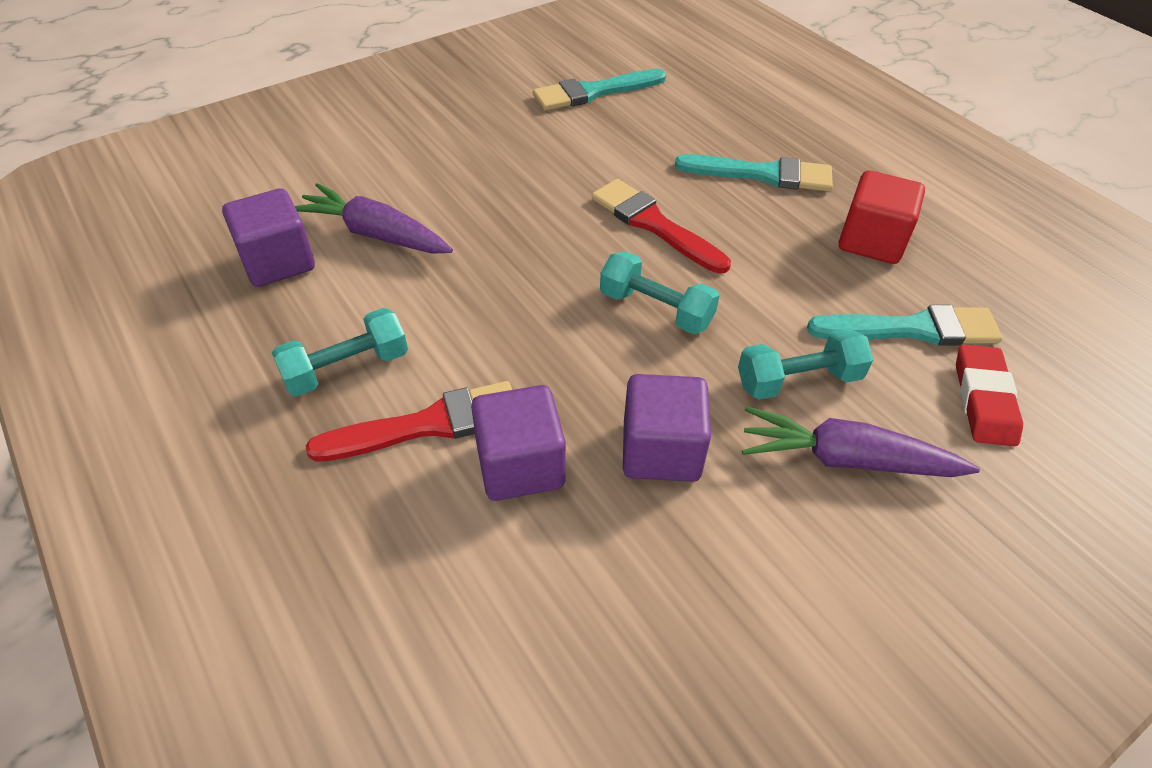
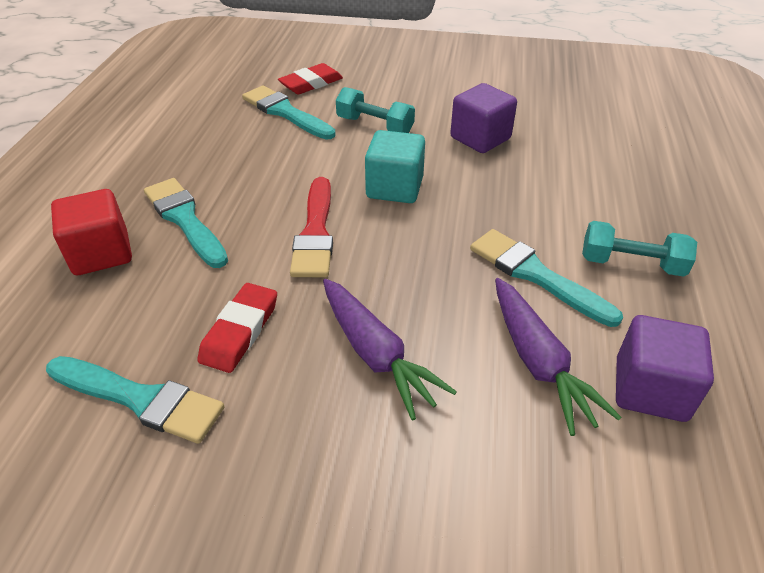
camera: 135 degrees left, 5 degrees down
red brush [306,381,512,462] -> none
purple cube [471,385,566,501] -> none
turquoise dumbbell [600,251,720,334] -> turquoise cube [365,130,425,203]
purple carrot [742,406,980,477] -> purple carrot moved to [323,279,457,420]
red cube [839,170,925,264] -> red cube moved to [51,189,132,275]
none -> red eraser [197,283,277,373]
none -> turquoise brush [470,229,623,327]

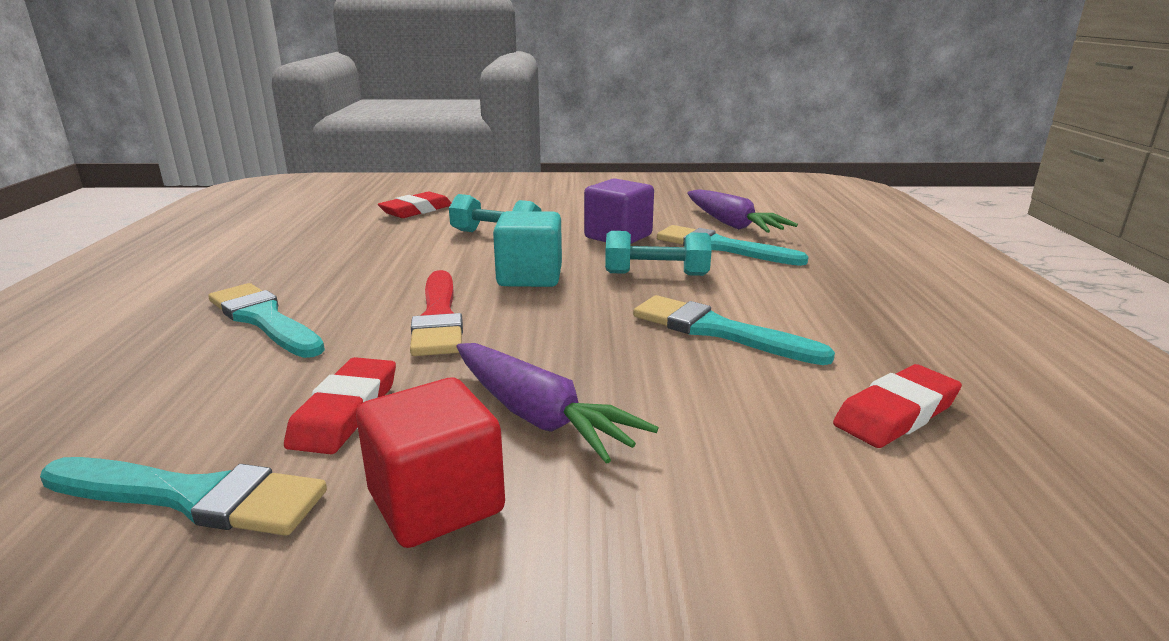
camera: 10 degrees left, 20 degrees down
red cube [51,189,132,275] -> red cube moved to [356,378,505,548]
turquoise brush [242,86,336,139] -> turquoise brush moved to [657,225,808,266]
purple carrot [495,278,622,436] -> purple carrot moved to [688,189,798,233]
turquoise dumbbell [582,221,697,277] -> turquoise dumbbell moved to [605,231,712,276]
purple cube [616,315,714,422] -> red eraser [833,364,962,448]

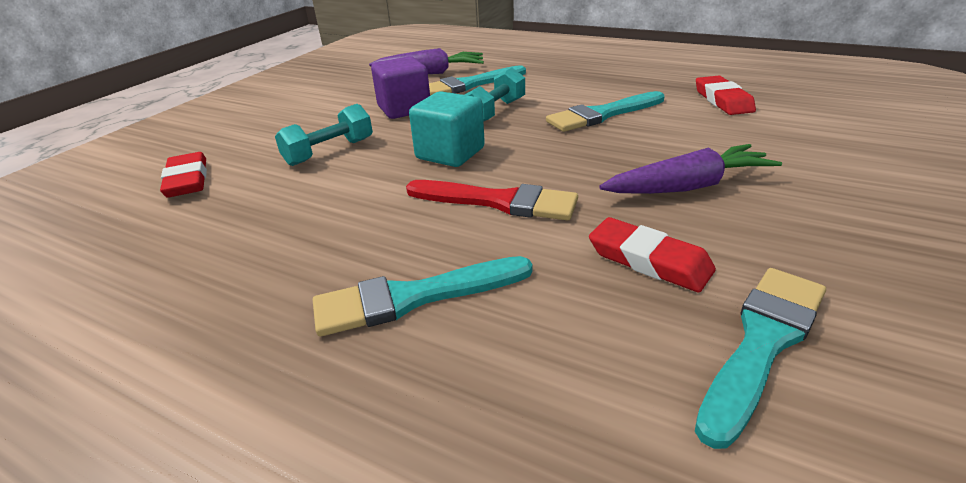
camera: 60 degrees left, 10 degrees up
red cube [356,378,505,548] -> none

